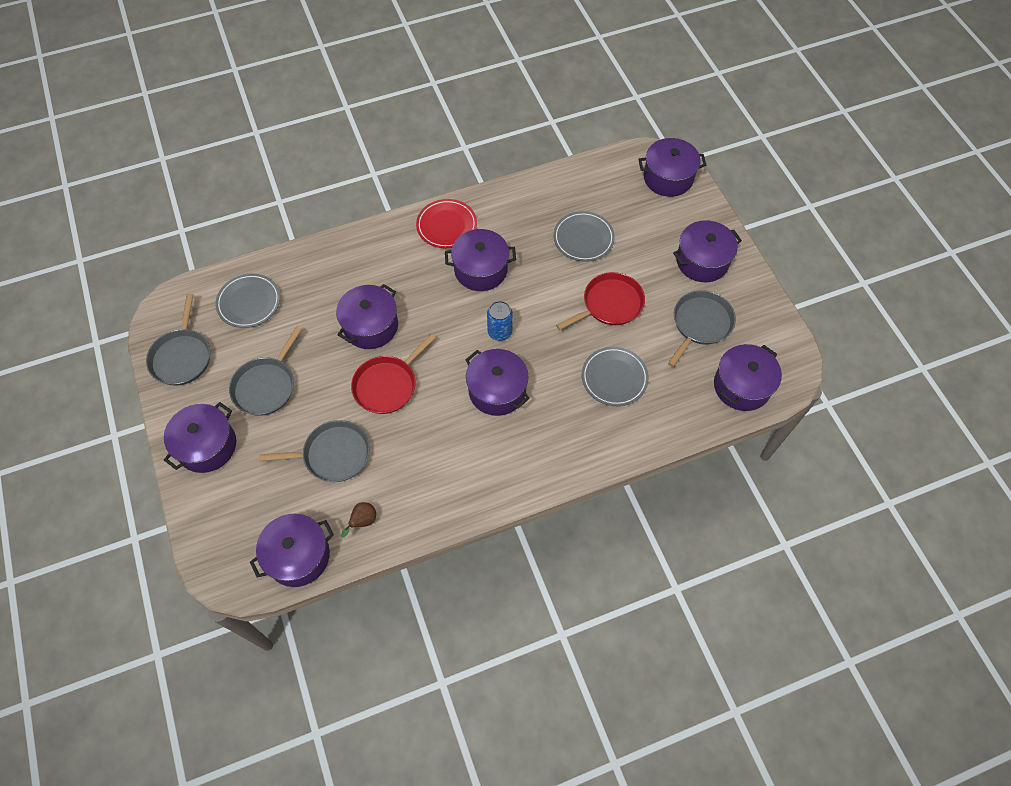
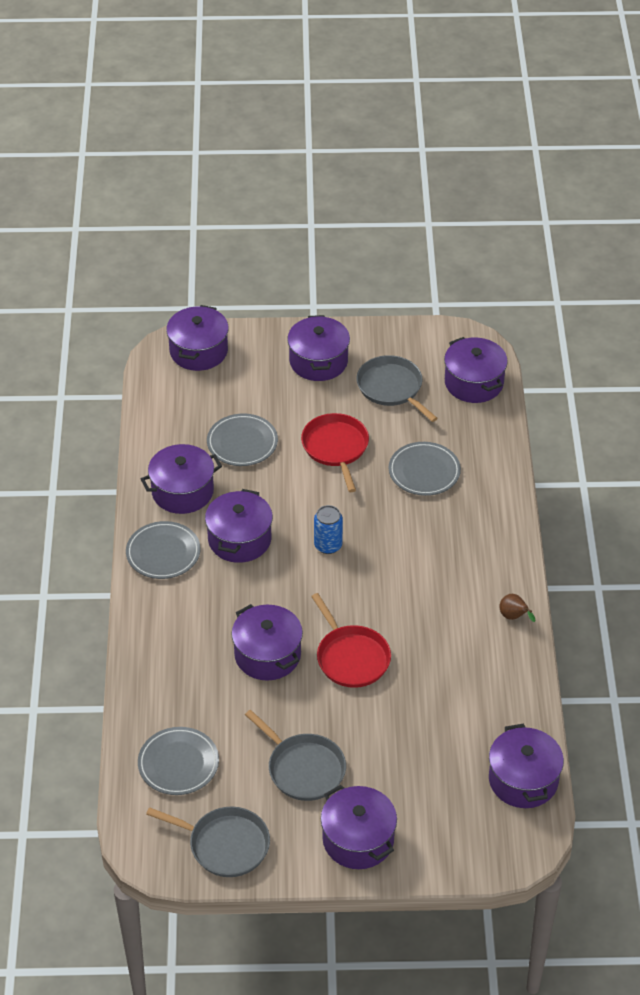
camera: 70 degrees left, 15 degrees down
grey pan [259,420,370,482] -> none
brown pear [341,502,376,538] -> brown pear moved to [500,594,535,622]
red plate [416,199,477,248] -> grey plate [126,521,200,579]
purple pot [465,349,530,416] -> purple pot moved to [141,444,222,514]

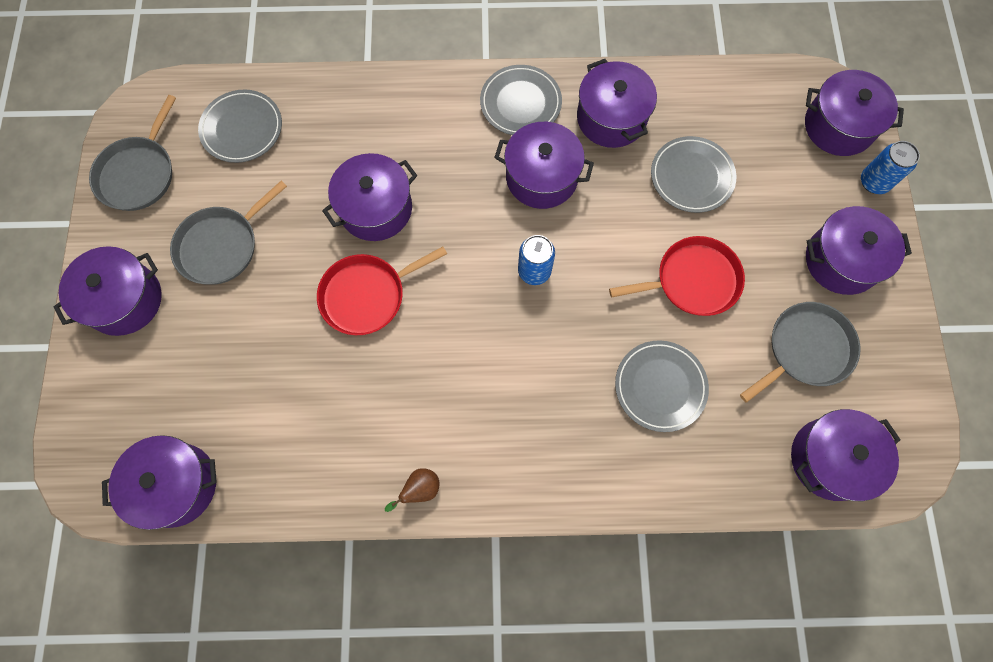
camera: 90 degrees right, 25 degrees up
none -> blue can [861,141,920,194]

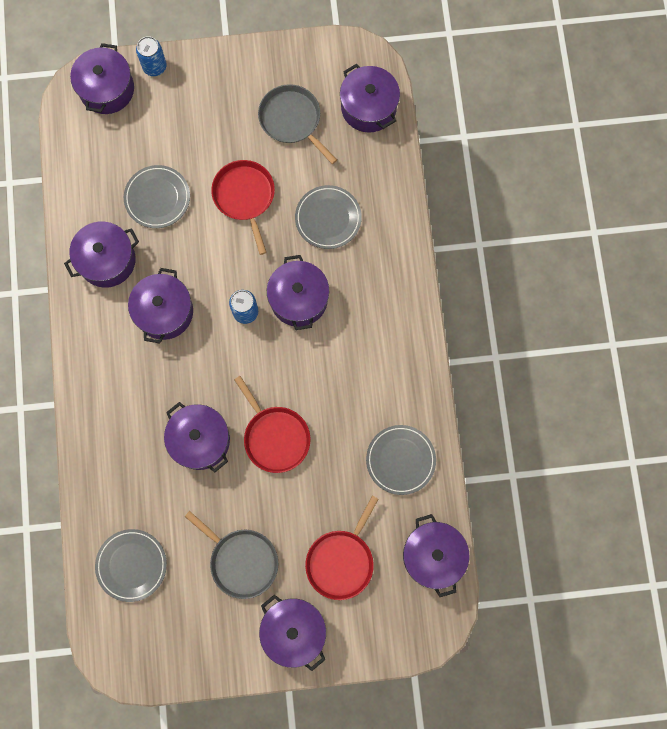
camera: 95 degrees left, 5 degrees up
grey pan [89,95,176,211] -> none
brown pear [385,468,440,512] -> none
grey plate [480,65,562,135] -> grey plate moved to [366,425,436,495]
purple pot [806,206,912,295] -> purple pot moved to [267,255,329,330]
none -> red pan [305,496,378,600]

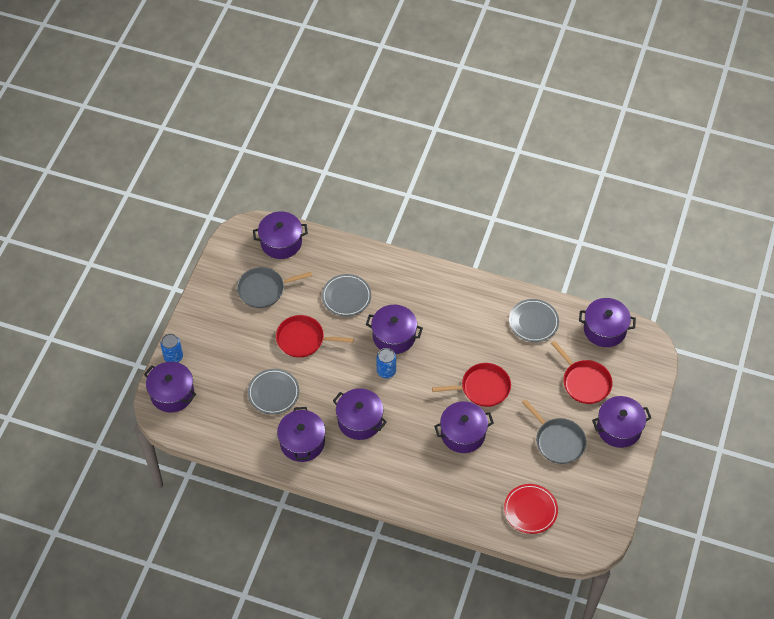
camera: 65 degrees left, 20 degrees down
grey plate [95,529,167,602] -> red plate [504,484,558,534]
grey pan [185,511,278,599] -> grey pan turned 75 degrees clockwise [522,399,587,464]

